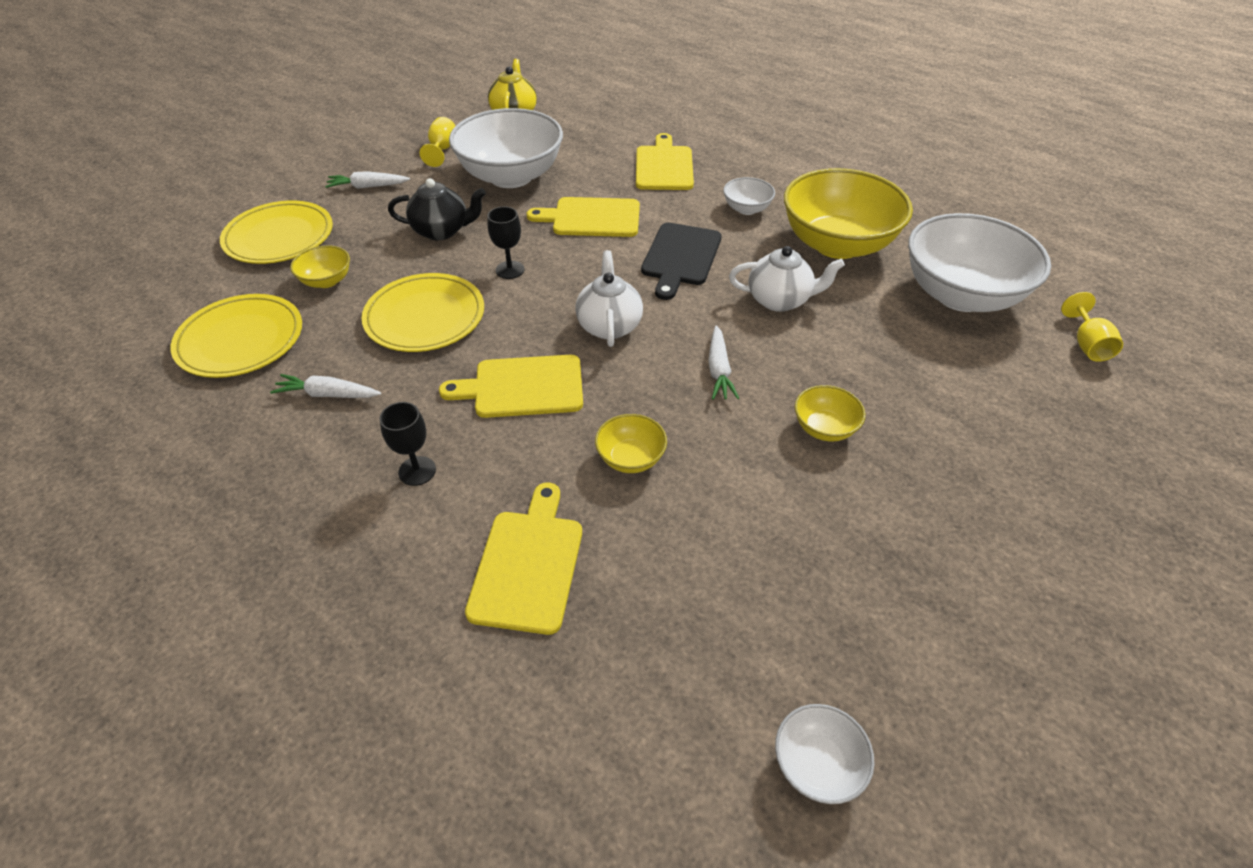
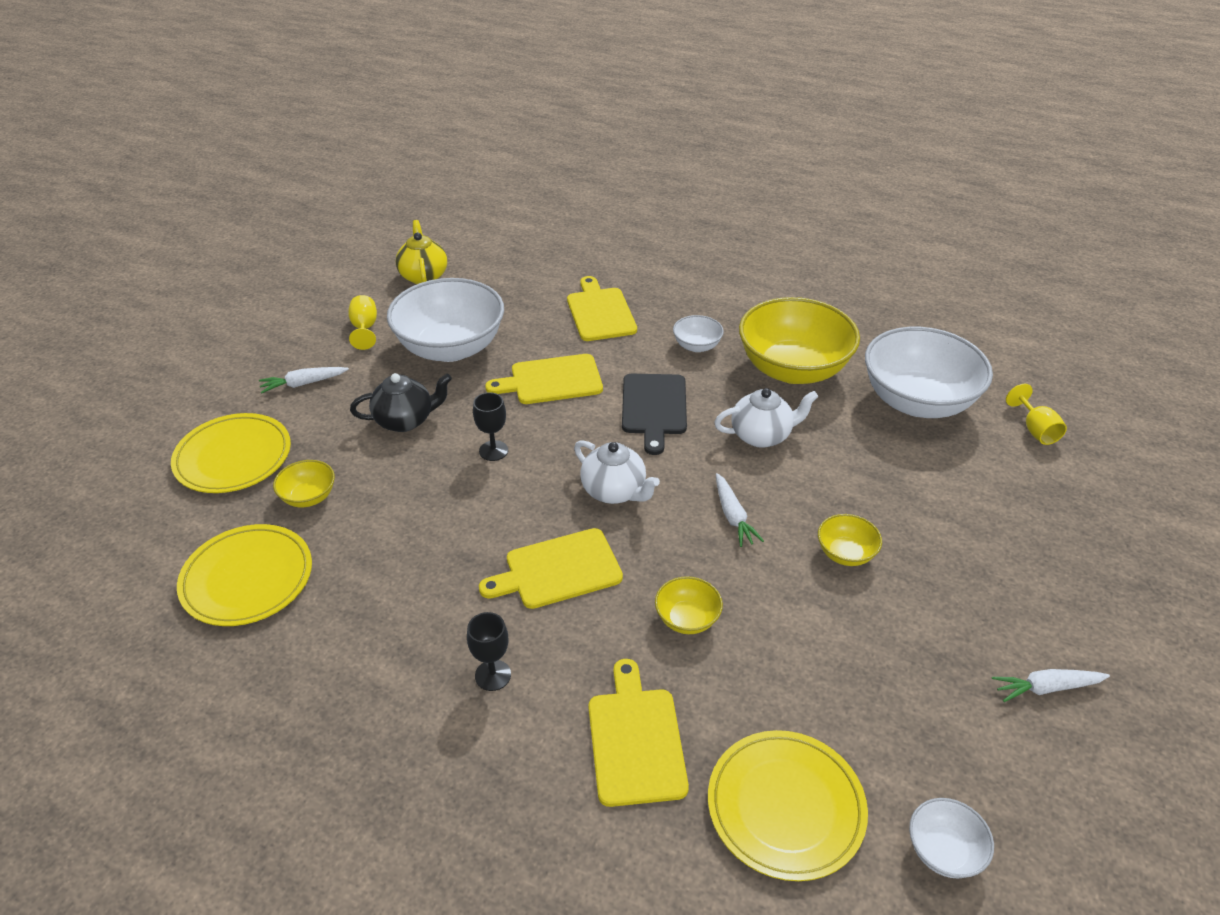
camera: 15 degrees left, 5 degrees down
white carrot [270,374,381,398] -> white carrot moved to [992,669,1110,702]
yellow plate [361,273,484,352] -> yellow plate moved to [708,730,868,881]
white teapot [575,250,643,347] -> white teapot turned 150 degrees clockwise [574,440,660,504]

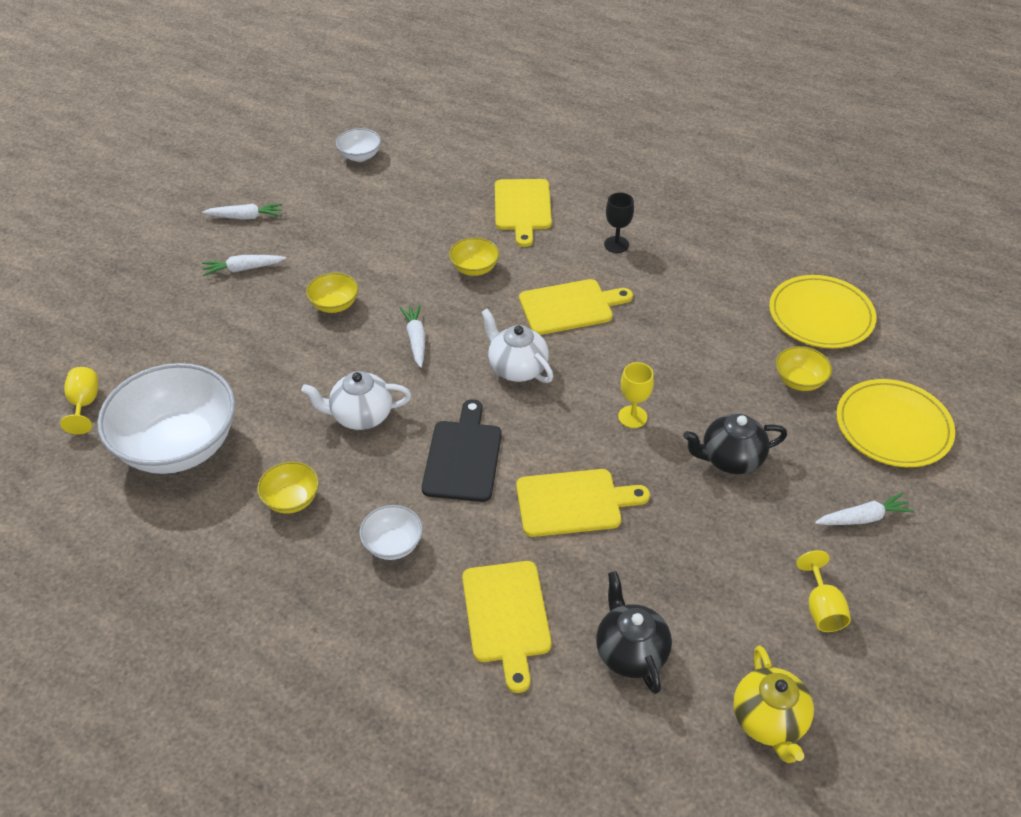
camera: 175 degrees left, 5 degrees up
white bowl [387,278,504,362] -> none
black goblet [473,392,508,461] -> yellow goblet [618,362,654,428]
yellow plate [708,730,868,881] -> none
yellow bowl [739,297,860,384] -> yellow bowl [257,461,319,514], size x0.44
none -> white carrot [202,255,286,276]
none -> black teapot [596,571,672,694]

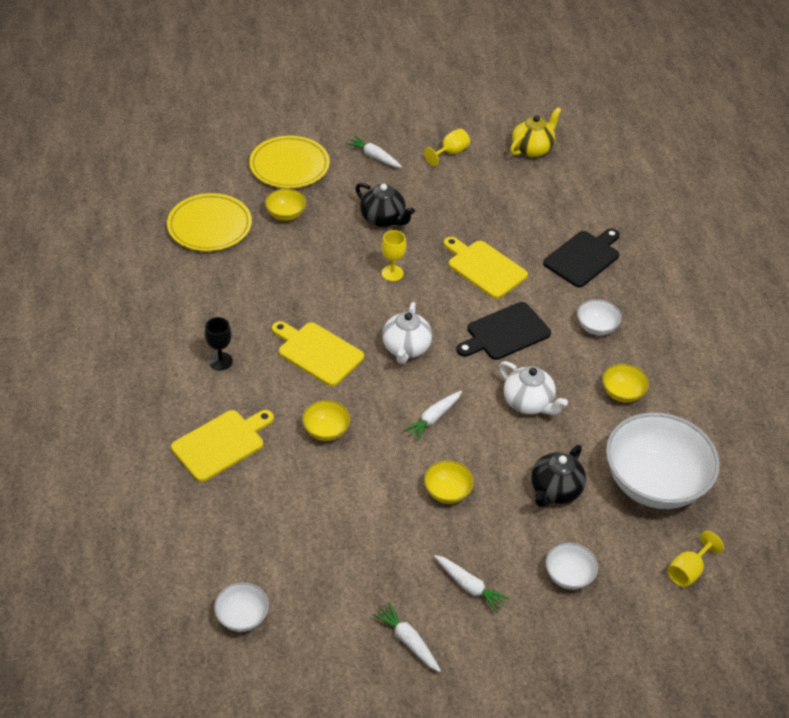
camera: 130 degrees left, 0 degrees up
yellow cutting board [462,561,552,693] -> black cutting board [543,228,620,288]
black teapot [596,571,672,694] -> black teapot moved to [531,445,586,507]
none -> white bowl [546,543,598,590]

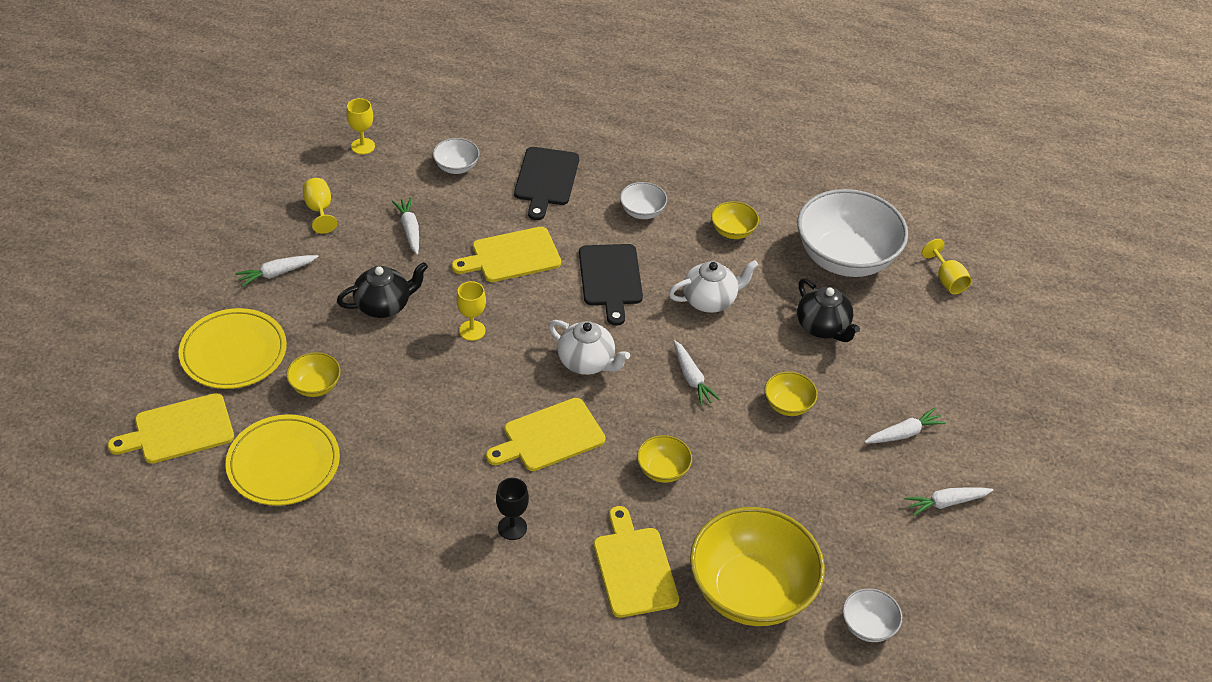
camera: 65 degrees left, 0 degrees up
yellow teapot [510,107,561,157] -> yellow goblet [347,98,375,155]
black cutting board [543,228,620,288] -> black cutting board turned 150 degrees counterclockwise [514,147,579,220]
white bowl [546,543,598,590] -> white bowl moved to [433,138,480,174]
none -> yellow cutting board [108,393,234,464]
none -> white carrot [392,198,419,255]
none -> yellow bowl [690,507,825,626]

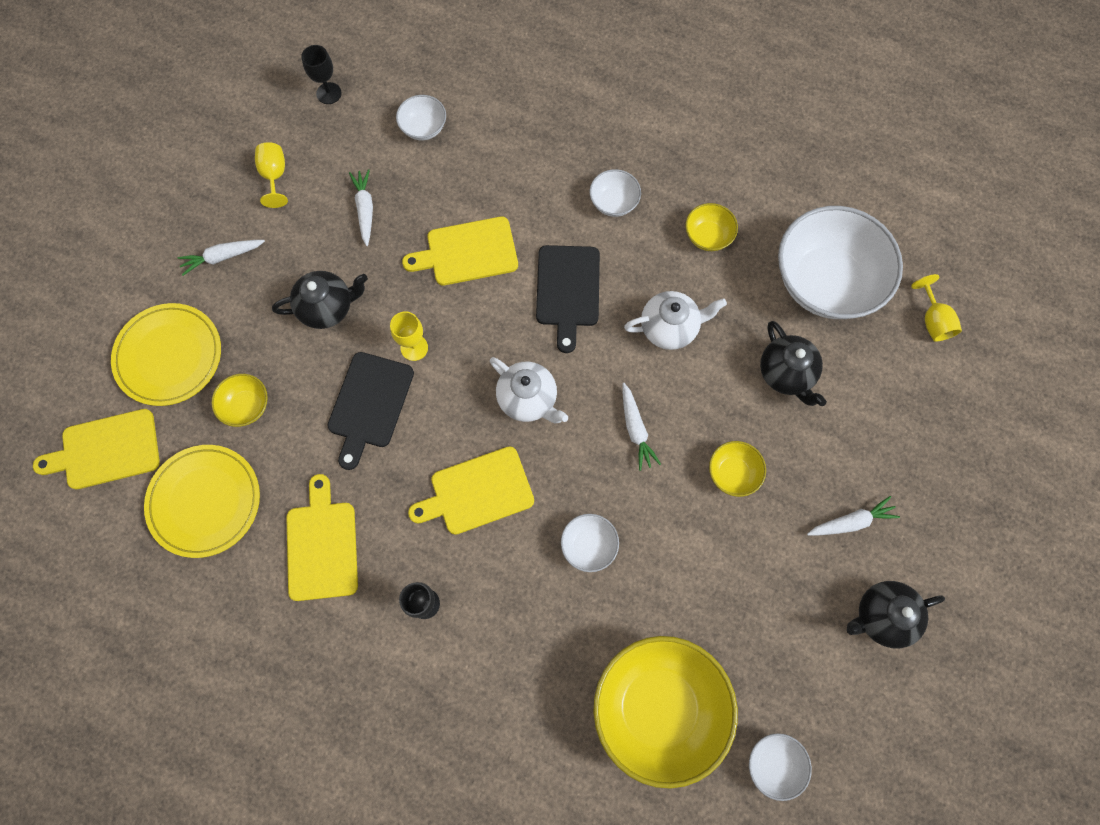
camera: 10 degrees right, 25 degrees up
yellow goblet [347,98,375,155] -> black goblet [301,45,342,104]
black cutting board [514,147,579,220] -> black cutting board moved to [327,352,414,470]
yellow cutting board [594,506,679,618] -> yellow cutting board moved to [286,474,358,601]
yellow bowl [637,435,692,483] -> white bowl [561,514,619,572]
white carrot [904,487,993,516] -> black teapot [847,581,945,649]

